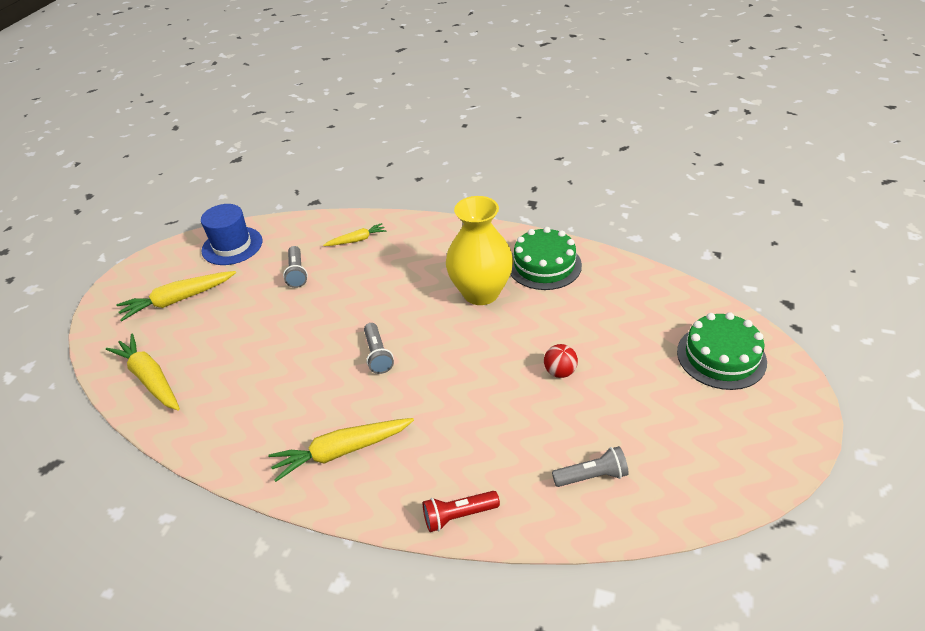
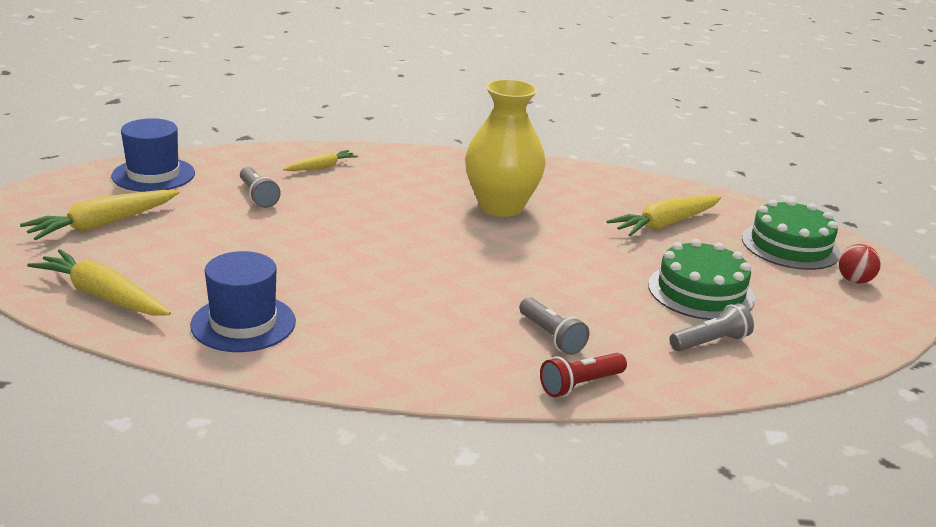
camera: 20 degrees left, 15 degrees down
yellow carrot [268,418,414,482] -> yellow carrot moved to [607,195,722,236]
grey flashlight [364,323,394,374] -> grey flashlight moved to [519,297,589,355]
green cake [511,227,582,290] -> green cake moved to [648,239,755,320]
red ball [544,344,578,378] -> red ball moved to [838,244,881,284]
none -> blue hat [190,251,296,352]

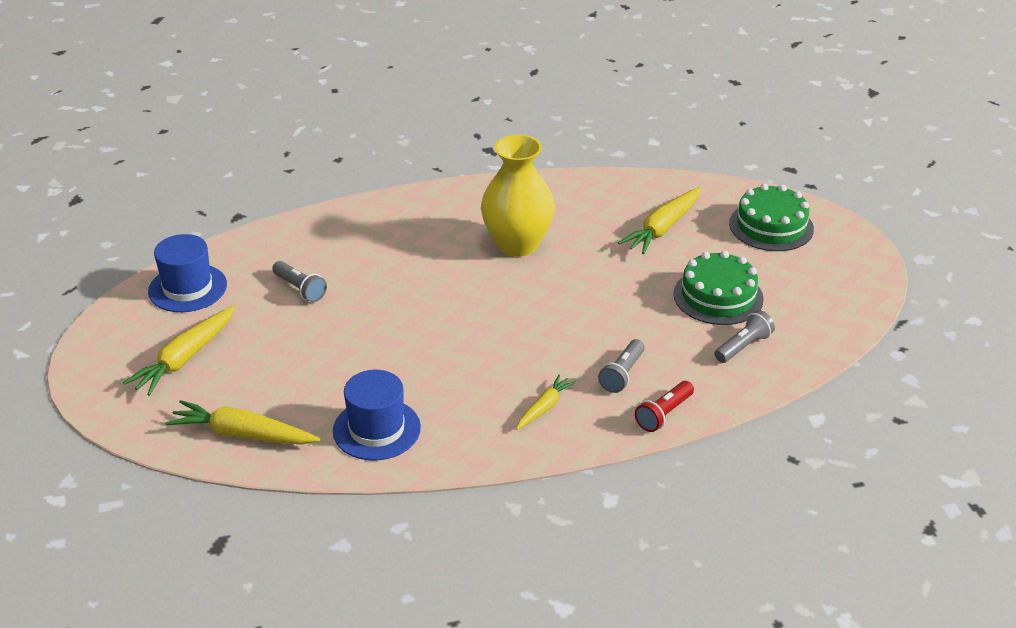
camera: 15 degrees left, 10 degrees up
yellow carrot [283,150,358,171] -> yellow carrot moved to [516,374,576,430]
grey flashlight [519,297,589,355] -> grey flashlight turned 75 degrees clockwise [598,339,645,393]
red ball [838,244,881,284] -> none

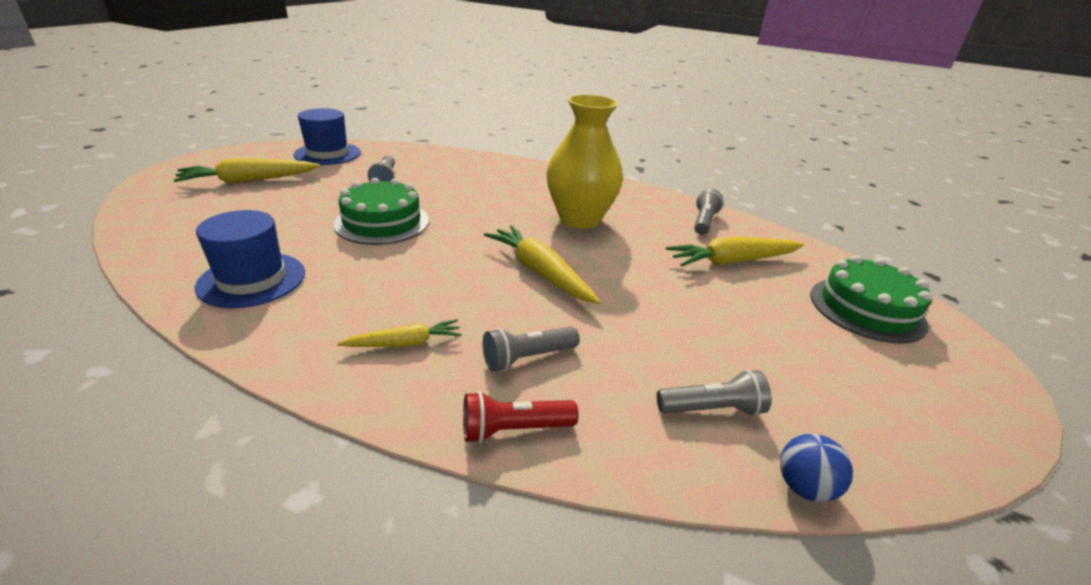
camera: 35 degrees right, 5 degrees down
yellow carrot [166,400,321,445] -> yellow carrot moved to [484,225,601,304]
green cake [673,251,764,325] -> green cake moved to [334,178,429,245]
none -> grey flashlight [694,189,723,235]
none -> blue ball [780,434,853,502]

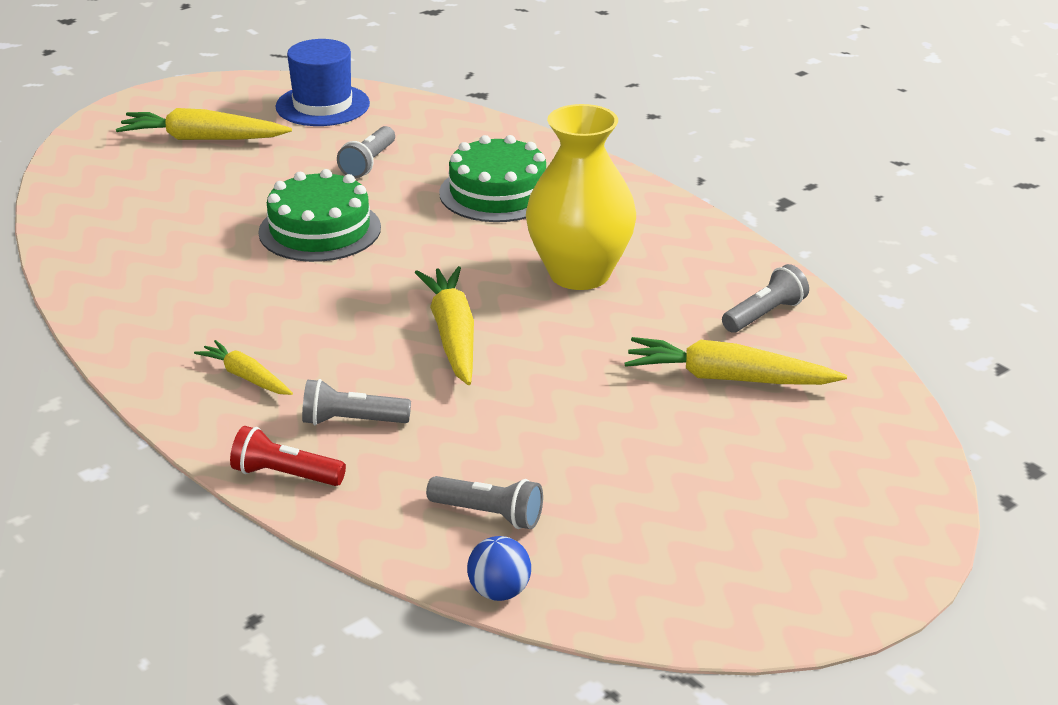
camera: 30 degrees right, 0 degrees up
blue hat [195,210,305,308] -> none
yellow carrot [337,319,462,347] -> yellow carrot turned 150 degrees counterclockwise [194,340,293,395]
green cake [810,255,932,343] -> green cake moved to [439,135,546,222]

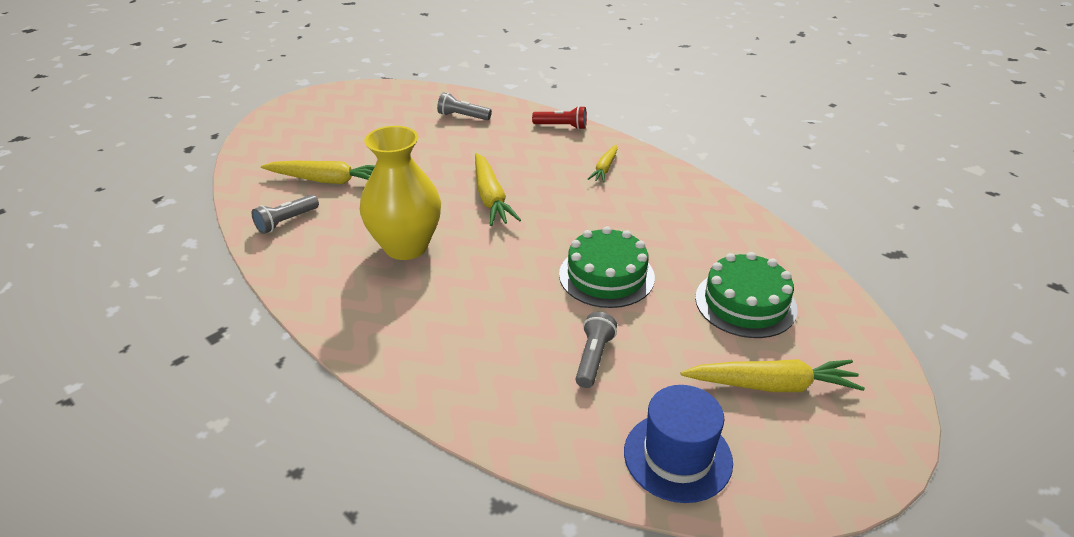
camera: 175 degrees right, 5 degrees up
yellow carrot [194,340,293,395] -> yellow carrot turned 75 degrees clockwise [588,144,617,183]
grey flashlight [302,379,411,425] -> none
green cake [439,135,546,222] -> green cake moved to [695,252,798,338]
blue ball [467,536,531,601] -> none

